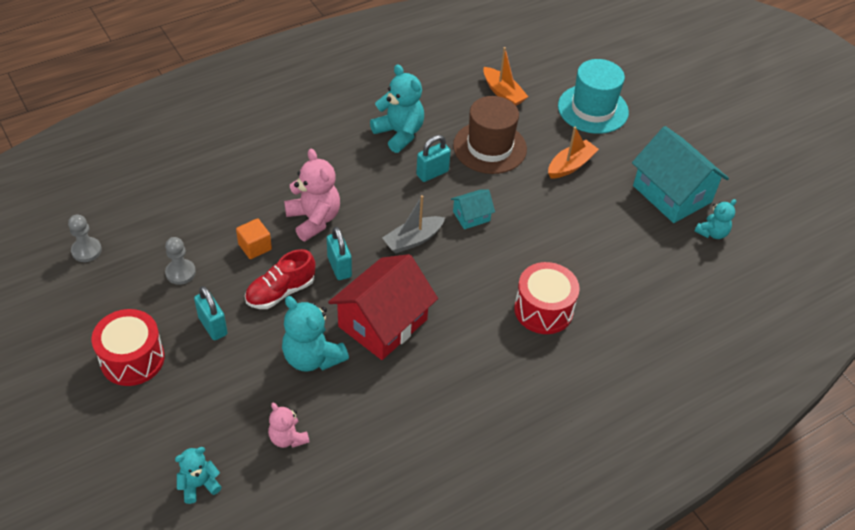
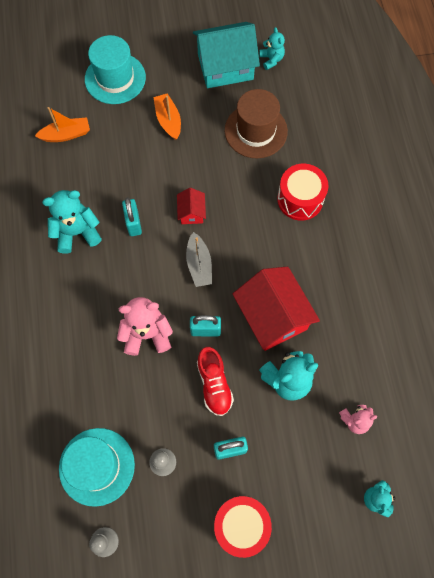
camera: 65 degrees left, 20 degrees up
orange cube [236,218,272,259] -> none
turquoise house [451,189,495,229] -> red house [177,188,206,224]
brown hat [453,96,527,174] -> brown hat moved to [225,89,288,158]
none -> turquoise hat [59,428,135,507]

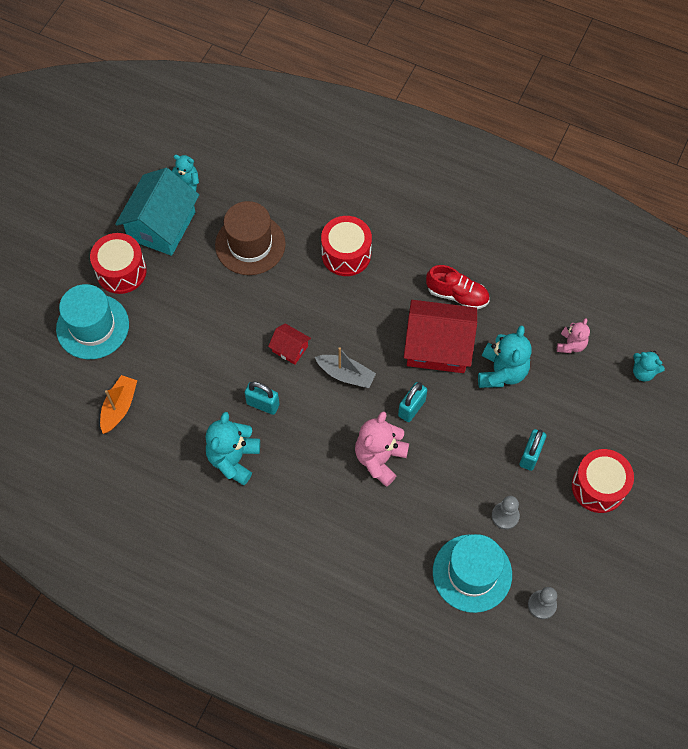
camera: 55 degrees left, 5 degrees down
orange boat [153,93,181,140] -> none
red shoe [197,347,234,416] -> red shoe moved to [426,265,489,309]
none -> red drum [90,233,147,294]

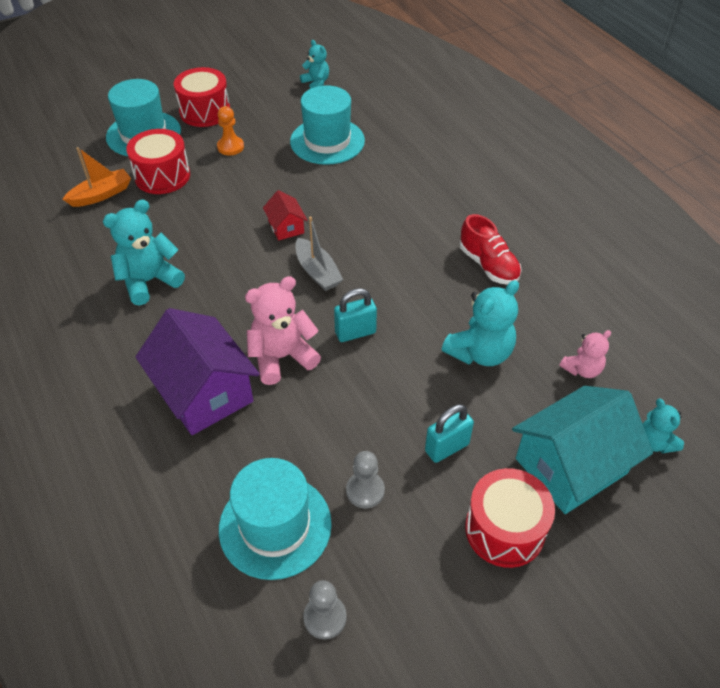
camera: 35 degrees right, 15 degrees down
turquoise house [115,168,199,256] -> turquoise house moved to [512,386,653,514]
brown hat [215,201,286,275] -> turquoise hat [290,85,365,165]
turquoise padlock [245,381,279,415] -> none
red drum [321,216,372,276] -> red drum moved to [126,129,190,194]
red house [404,300,477,373] -> none
none -> purple house [136,308,260,435]
none -> orange pawn [217,106,244,156]

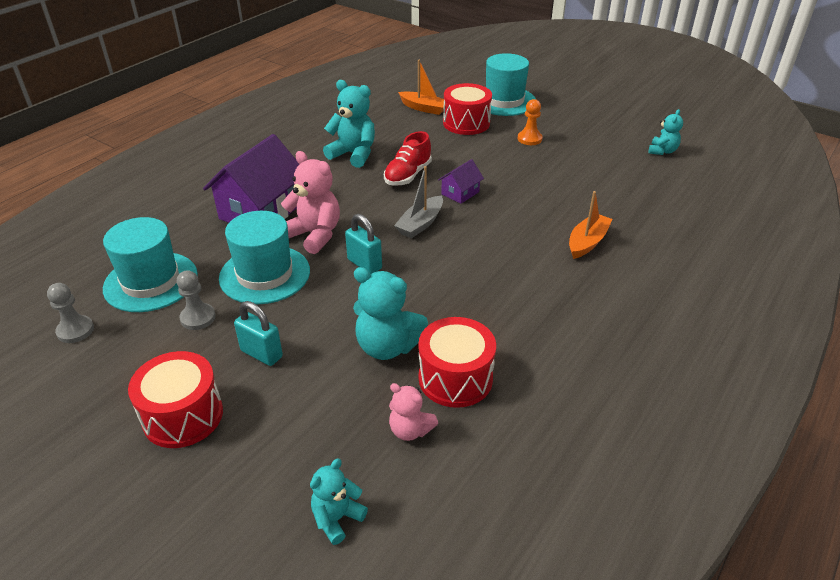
camera: 65 degrees right, 10 degrees down
red drum [174,67,230,127] -> red drum moved to [418,317,496,408]
red house [263,190,308,240] -> purple house [438,159,484,204]
turquoise hat [290,85,365,165] -> turquoise hat moved to [219,211,310,304]
red shoe [460,214,522,285] -> red shoe moved to [384,131,432,186]
turquoise house [512,386,653,514] -> none
none -> orange boat [569,191,613,259]

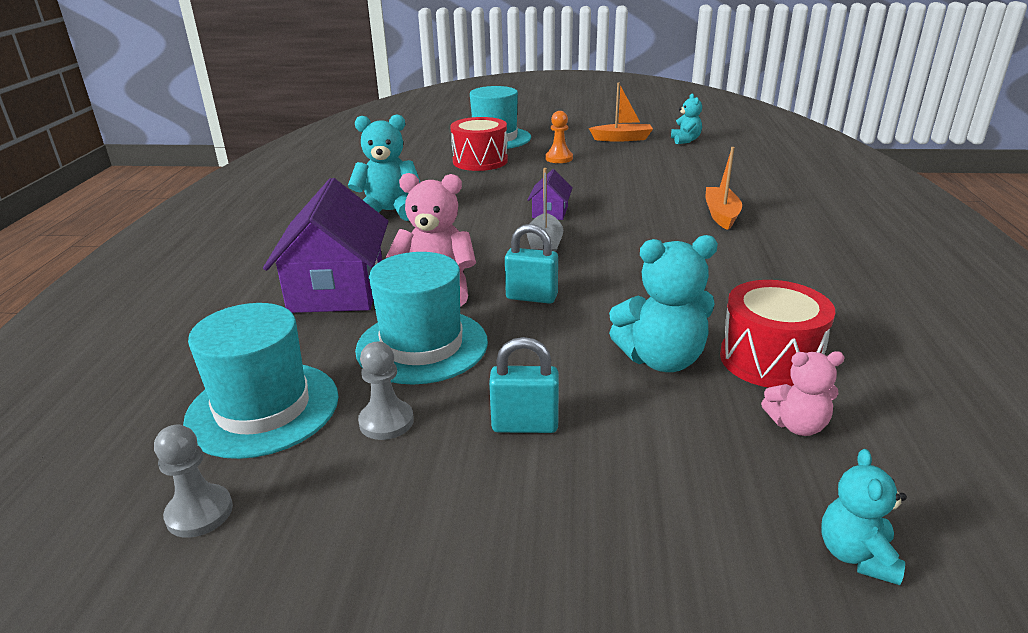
camera: 30 degrees left, 10 degrees down
red drum [128,351,223,448] -> none
red shoe [384,131,432,186] -> none
orange boat [398,60,444,115] -> orange boat moved to [589,83,653,142]

